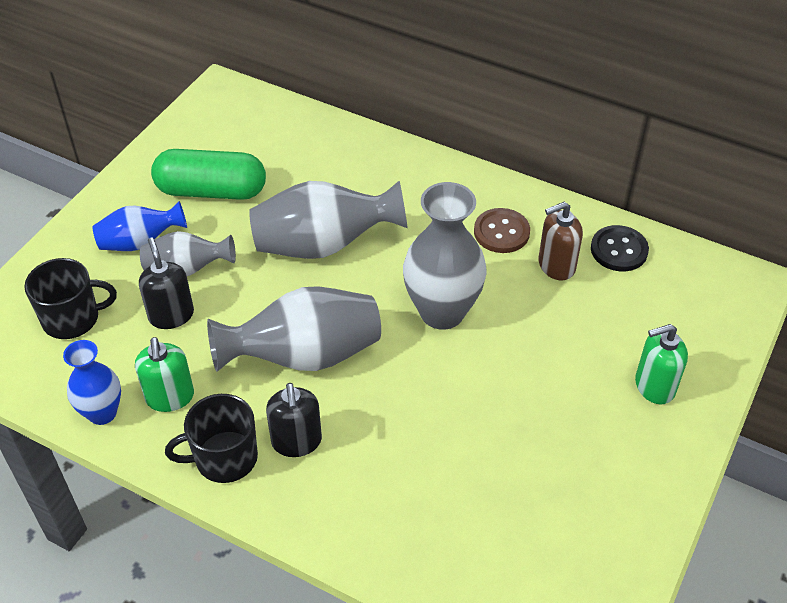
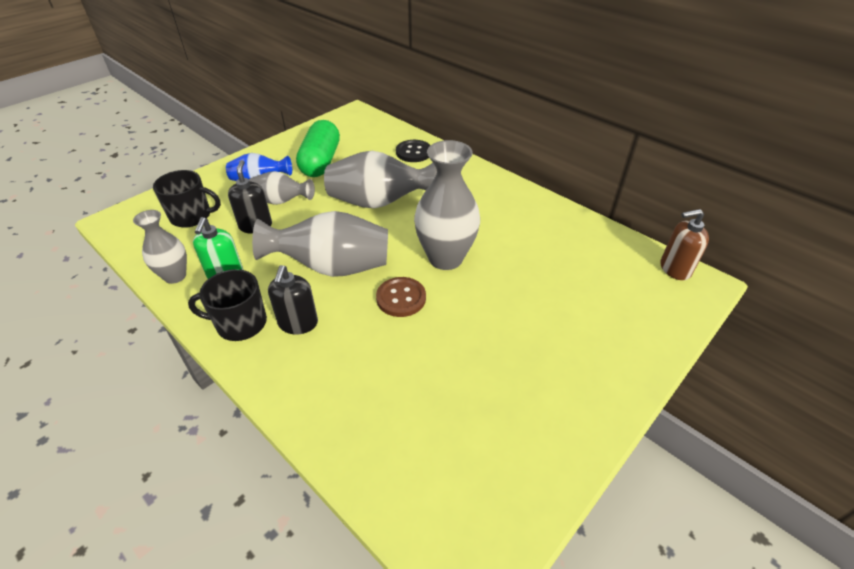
camera: 15 degrees right, 5 degrees down
blue vase [63,340,121,425] -> grey vase [133,210,187,284]
green capsule [151,149,266,200] -> green capsule turned 75 degrees clockwise [296,120,340,177]
brown button [474,208,530,253] -> brown button moved to [376,277,426,317]
brown soap dispenser [538,202,583,280] -> brown soap dispenser moved to [661,209,709,280]
black button [591,225,649,271] -> black button moved to [396,140,430,162]
green soap dispenser [635,324,688,405] -> none

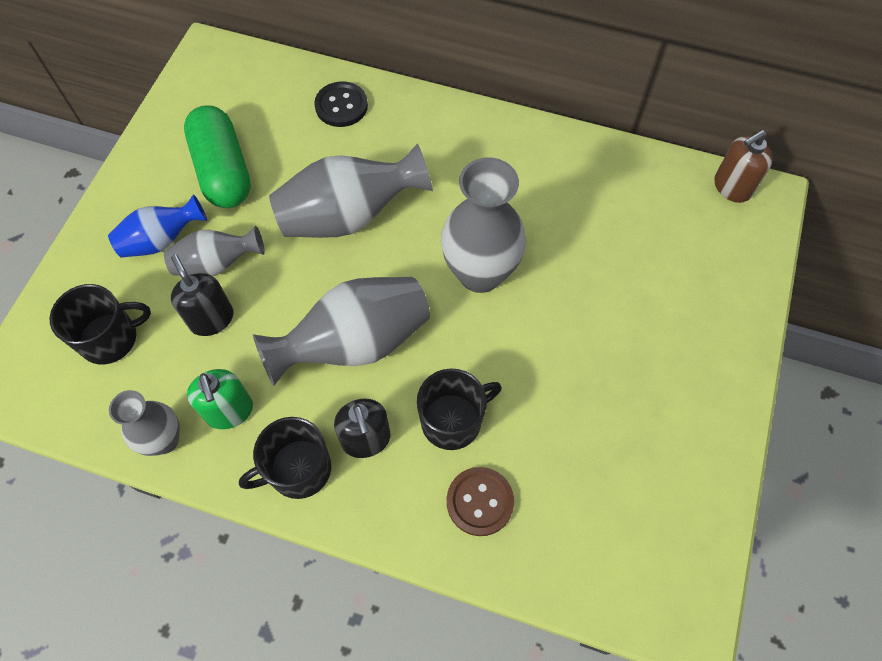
camera: 25 degrees left, 20 degrees up
brown button [376,277,426,317] -> brown button moved to [447,467,514,536]
none -> black mug [417,368,502,450]

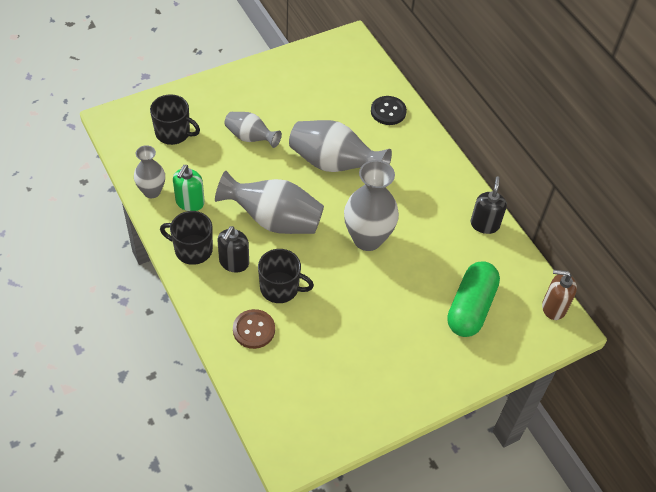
camera: 40 degrees right, 10 degrees down
blue vase [108,194,207,258] -> none
black soap dispenser [171,254,233,336] -> black soap dispenser moved to [471,176,507,234]
green capsule [184,105,251,208] -> green capsule moved to [447,261,500,337]

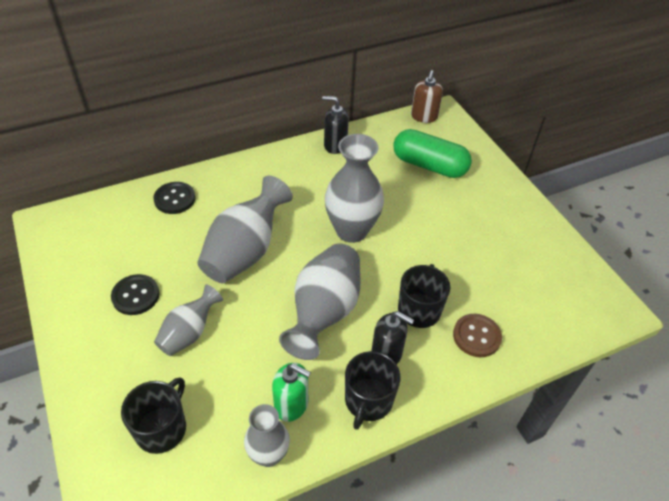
camera: 85 degrees left, 5 degrees down
none -> black button [111,274,160,315]

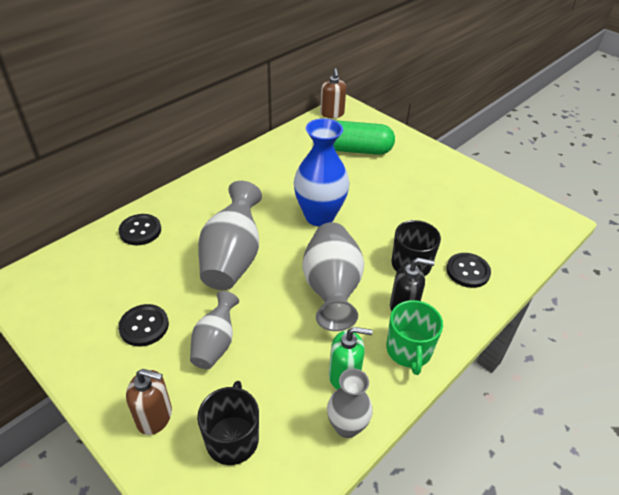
camera: 20 degrees left, 5 degrees down
black soap dispenser [322,96,349,154] -> none
grey vase [325,134,384,243] -> blue vase [294,118,349,226]
black mug [345,351,401,430] -> green mug [386,300,443,375]
brown button [453,314,502,357] -> black button [446,253,491,288]
none -> brown soap dispenser [126,369,172,435]

